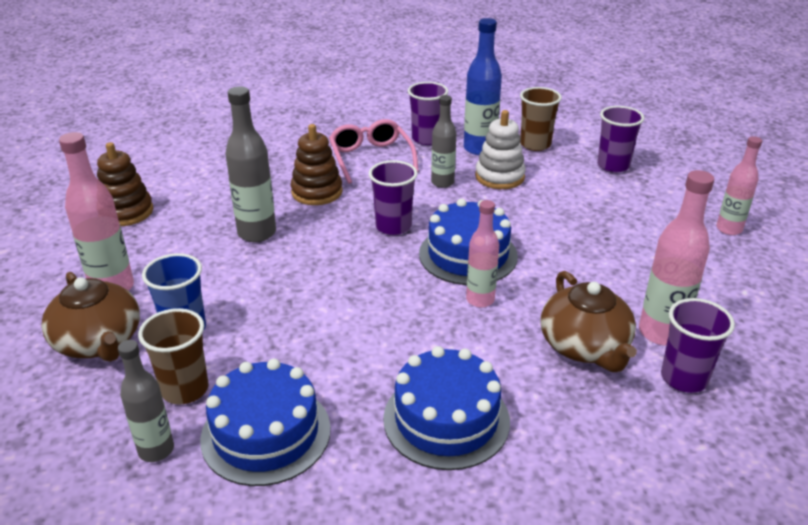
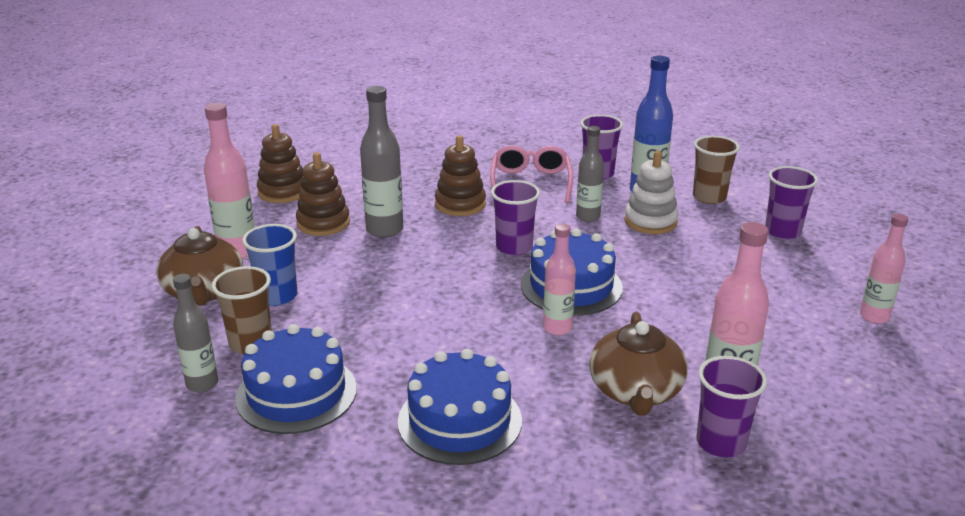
camera: 20 degrees right, 5 degrees down
none -> brown stacking toy [296,152,350,236]

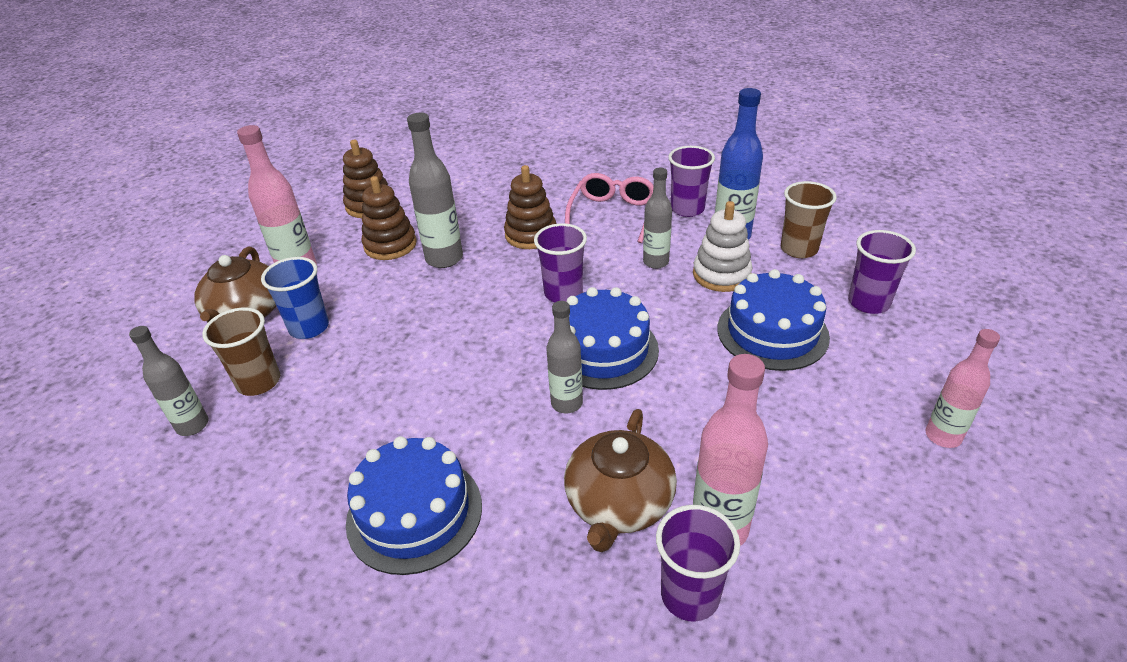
camera: 15 degrees right, 10 degrees up
blue cake [235,324,357,434] -> blue cake moved to [718,269,830,371]
pink bottle [543,224,576,335] -> grey bottle [546,301,583,413]

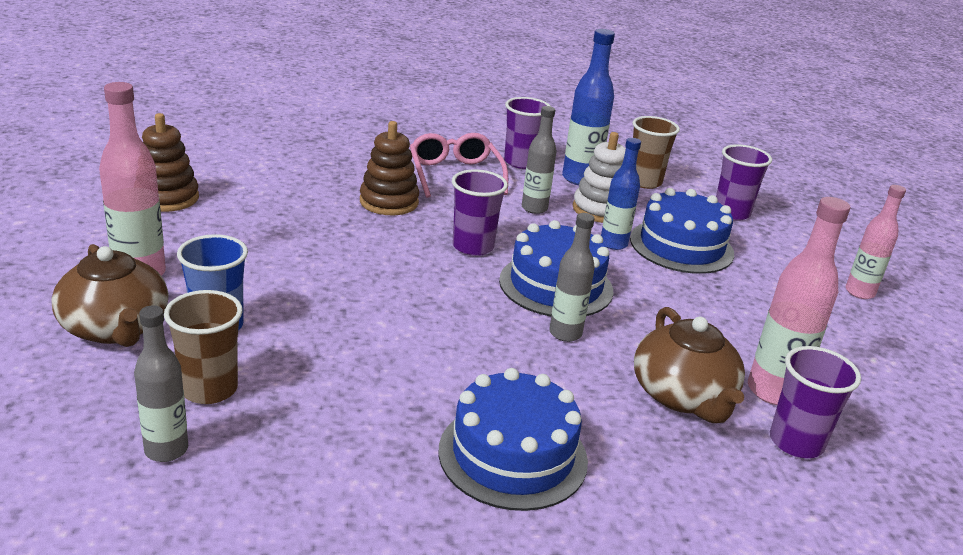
camera: 35 degrees left, 10 degrees down
brown stacking toy [362,176,417,260] -> none
grey bottle [407,113,463,268] -> none
none -> blue bottle [601,138,641,250]

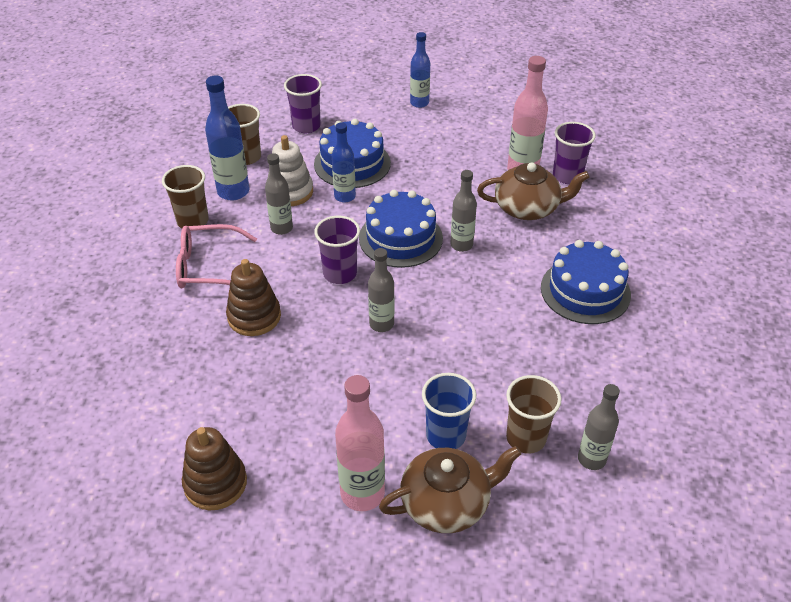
camera: 75 degrees left, 15 degrees up
purple cup [504,97,550,169] -> brown cup [162,165,209,228]
pink bottle [846,185,906,299] -> blue bottle [410,32,430,108]
none -> grey bottle [368,248,394,332]

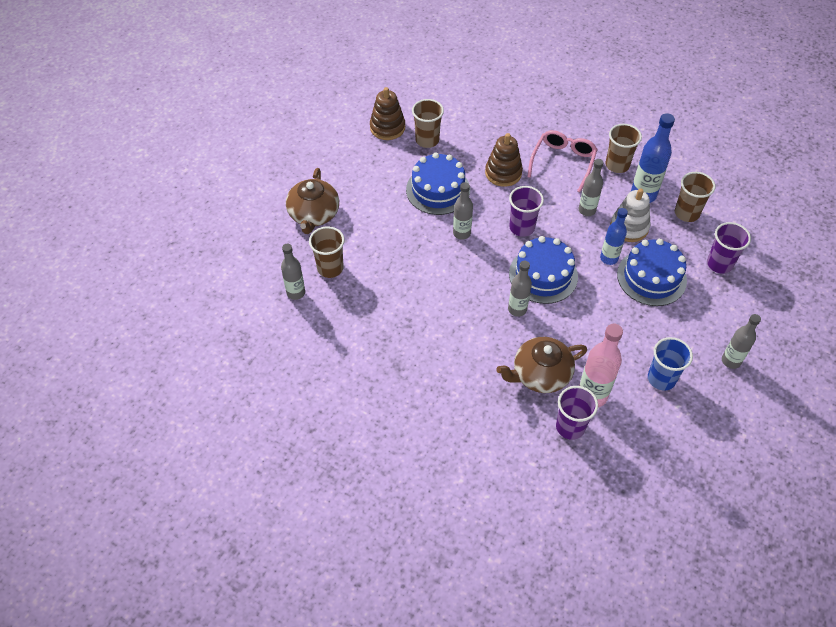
camera: 115 degrees right, 10 degrees up
pink bottle [335,375,385,511] -> none
blue bottle [410,32,430,108] -> grey bottle [722,314,761,369]
blue cup [422,373,476,449] -> blue cup moved to [648,337,693,391]
brown teapot [477,162,589,220] -> brown teapot turned 45 degrees clockwise [496,337,587,393]
blue cake [541,240,631,324] -> blue cake moved to [406,152,470,215]
none -> brown cup [412,99,444,148]

